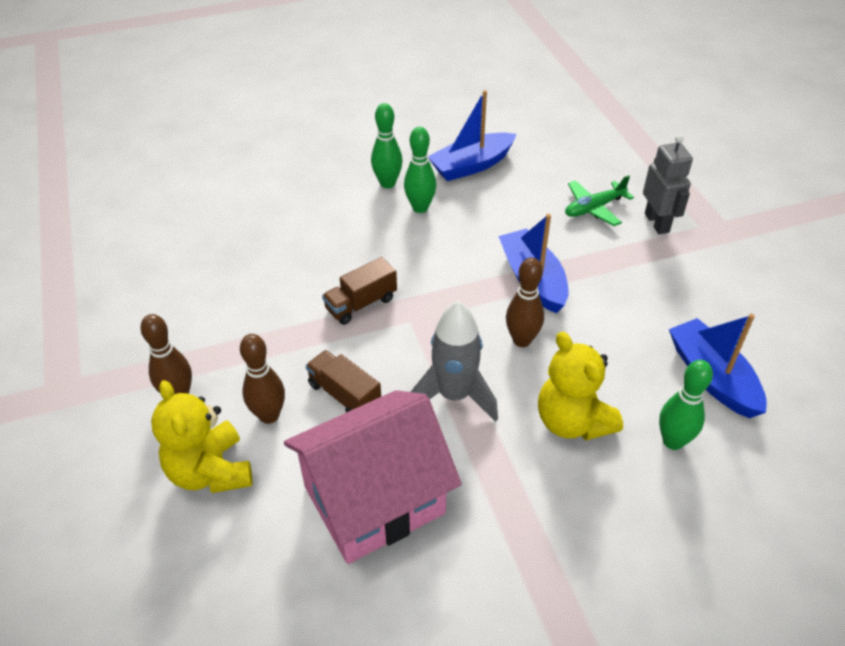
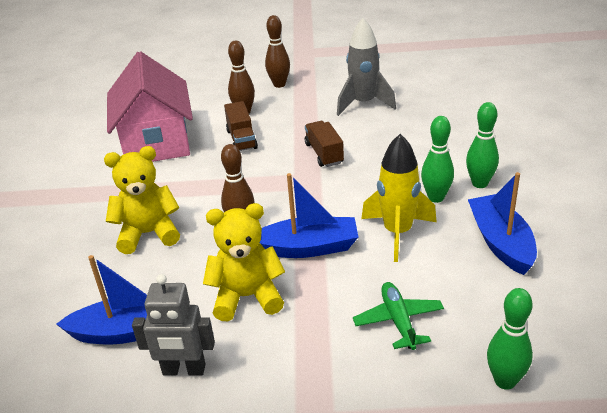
camera: 110 degrees right, 10 degrees down
yellow teddy bear [151,380,253,493] -> yellow teddy bear moved to [203,203,285,321]
brown truck [306,350,381,412] -> brown truck turned 105 degrees clockwise [224,101,258,151]
grey rocket [411,301,498,422] -> grey rocket moved to [337,18,396,116]
grey robot [643,135,693,234] -> grey robot moved to [132,274,215,376]
green bowling pin [659,360,713,450] -> green bowling pin moved to [487,288,533,390]
none -> yellow rocket [361,134,437,262]

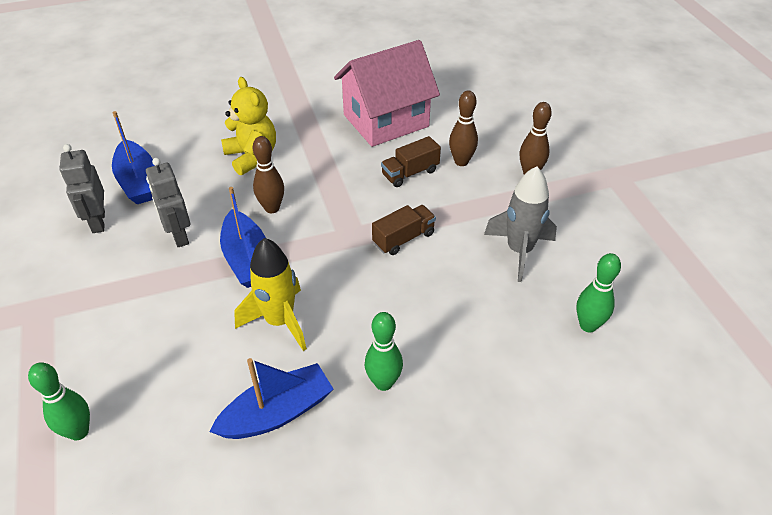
camera: 70 degrees right, 10 degrees up
yellow teddy bear [203,203,285,321] -> grey robot [146,158,190,247]
green plane [353,282,444,350] -> none
green bowling pin [421,116,454,203] -> green bowling pin moved to [576,253,621,332]

